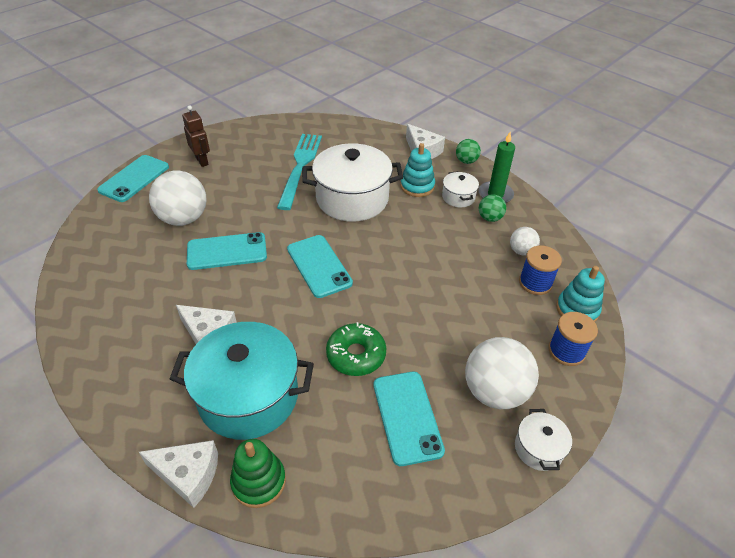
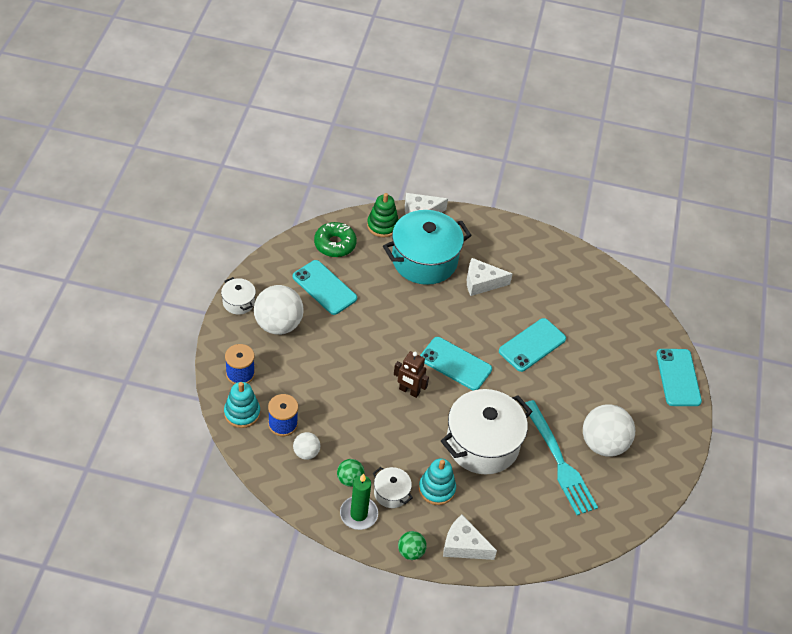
camera: 145 degrees right, 5 degrees up
white ball [149,171,207,226] -> white ball moved to [583,404,635,457]
brown robot [182,105,210,167] -> brown robot moved to [394,351,429,398]
green donut [326,322,386,376] -> green donut moved to [314,222,357,257]

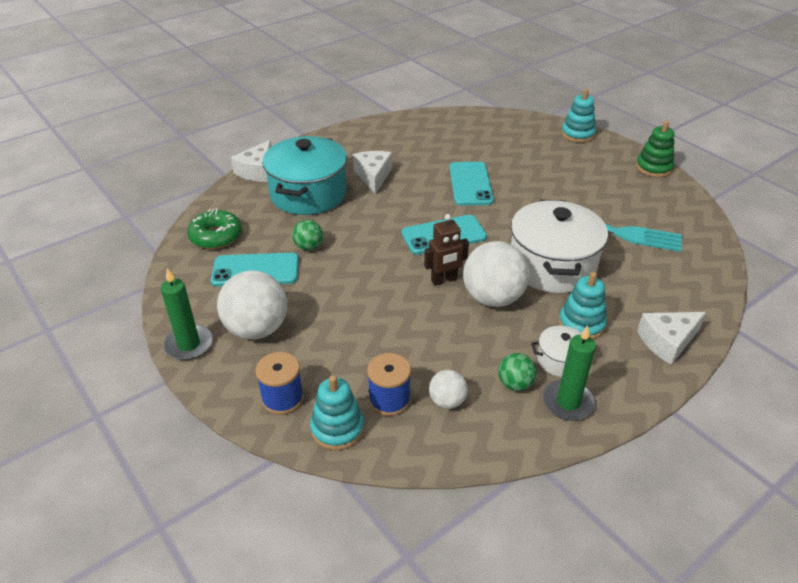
camera: 45 degrees left, 10 degrees down
white pot [221,277,256,315] -> green candle [161,268,213,360]
green stacking toy [367,193,399,238] -> green stacking toy moved to [636,121,675,177]
green ball [398,531,427,560] -> green ball moved to [292,220,323,250]
white cheese [467,258,512,296] -> white cheese turned 135 degrees clockwise [353,151,392,194]
white ball [583,404,635,457] -> white ball moved to [463,241,530,307]
turquoise phone [656,349,702,406] -> turquoise stacking toy [561,89,596,143]

